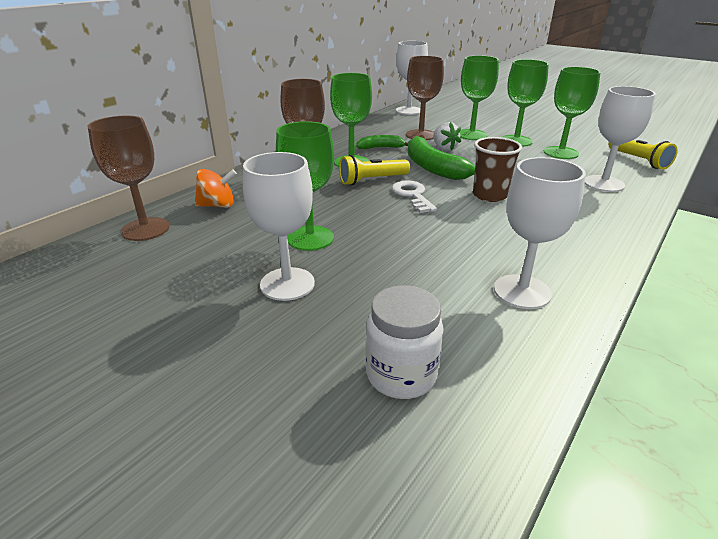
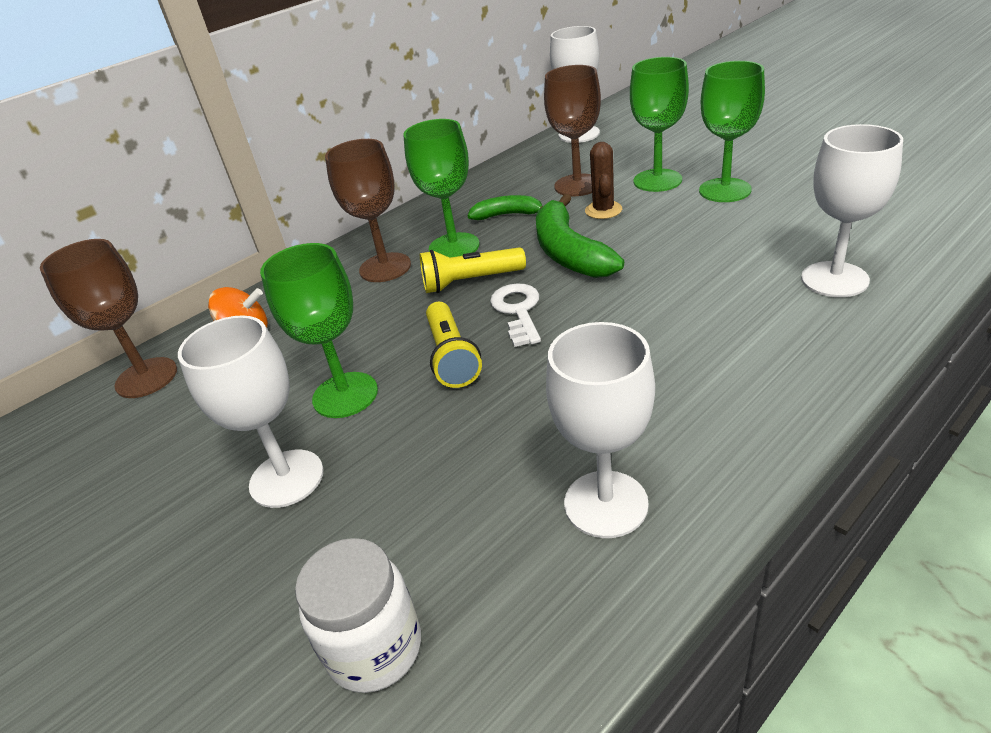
camera: 15 degrees right, 5 degrees up
white strawberry [433,122,461,150] -> brown cactus [585,142,622,219]
brown cup [473,137,522,202] -> none
green goblet [544,67,601,159] -> none
yellow flashlight [609,140,678,170] -> yellow flashlight moved to [426,302,482,388]

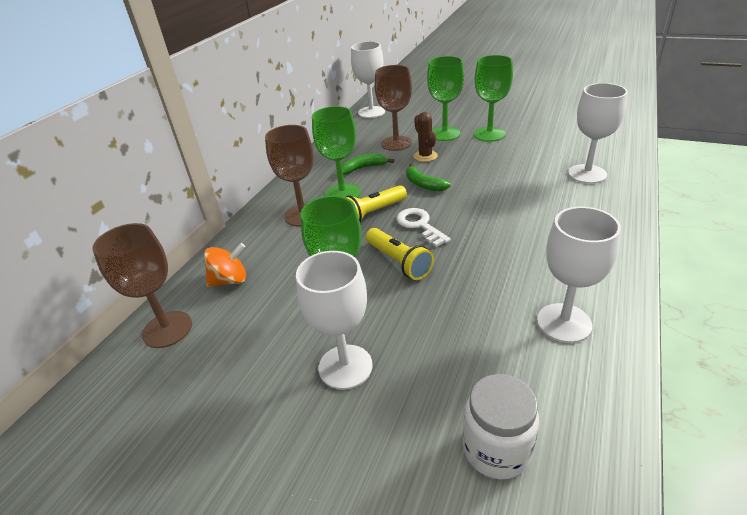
camera: 25 degrees left, 0 degrees up
green banana [536,194,624,278] -> green banana [406,163,451,191], size x0.57

